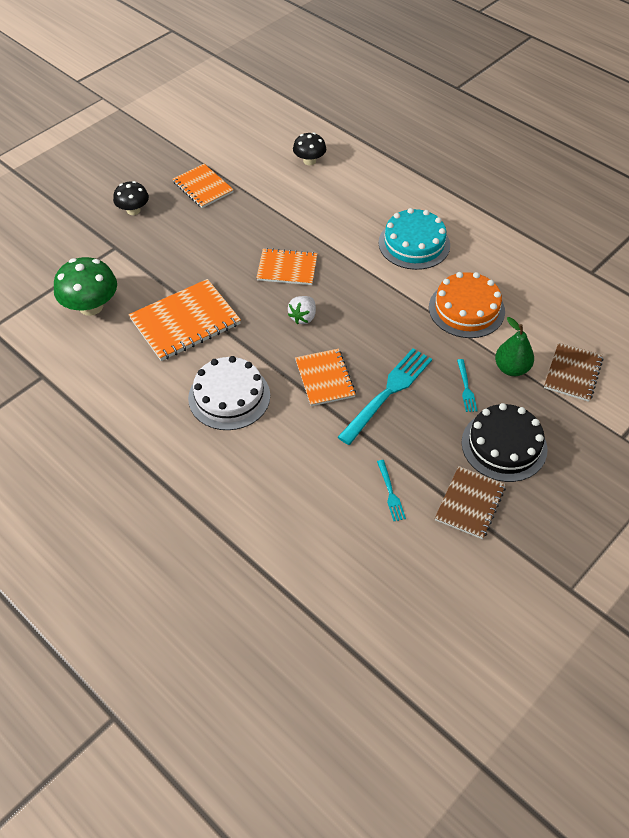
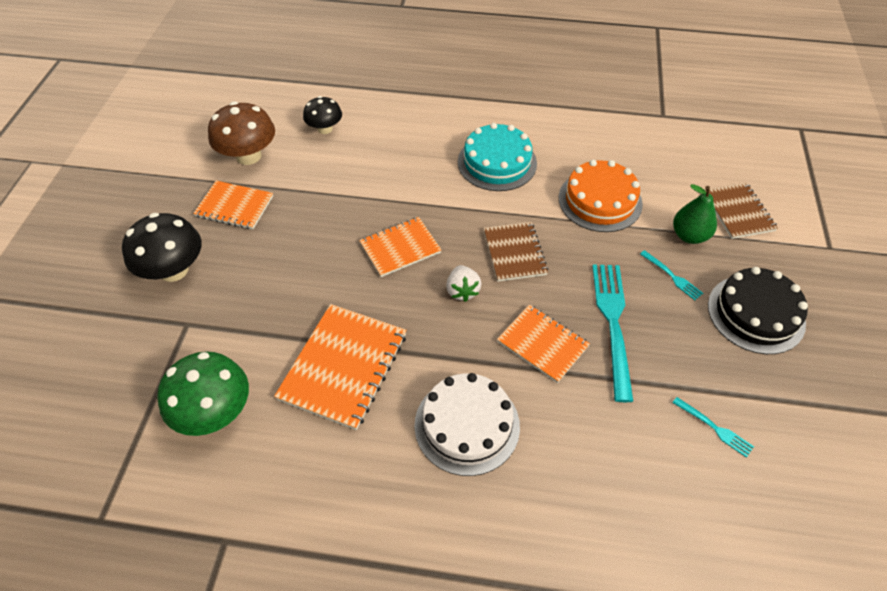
camera: 35 degrees left, 0 degrees up
black mushroom [113,181,149,215] -> black mushroom [122,213,202,282], size x1.61
brown notebook [435,466,506,539] -> brown notebook moved to [484,222,548,282]
none -> brown mushroom [208,102,275,165]

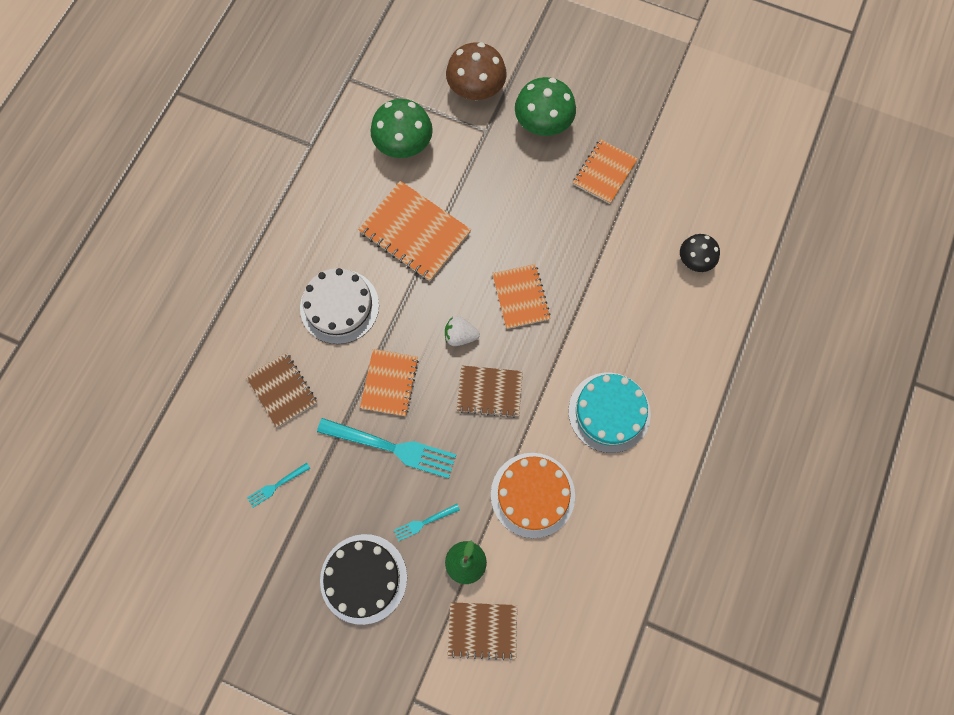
camera: 105 degrees right, 20 degrees up
black mushroom [122,213,202,282] -> green mushroom [515,77,576,136]
brown mushroom [208,102,275,165] -> brown mushroom moved to [446,42,507,100]
orange notebook [497,304,590,383] -> orange notebook turned 45 degrees counterclockwise [360,349,419,416]
none -> brown notebook [246,352,317,428]

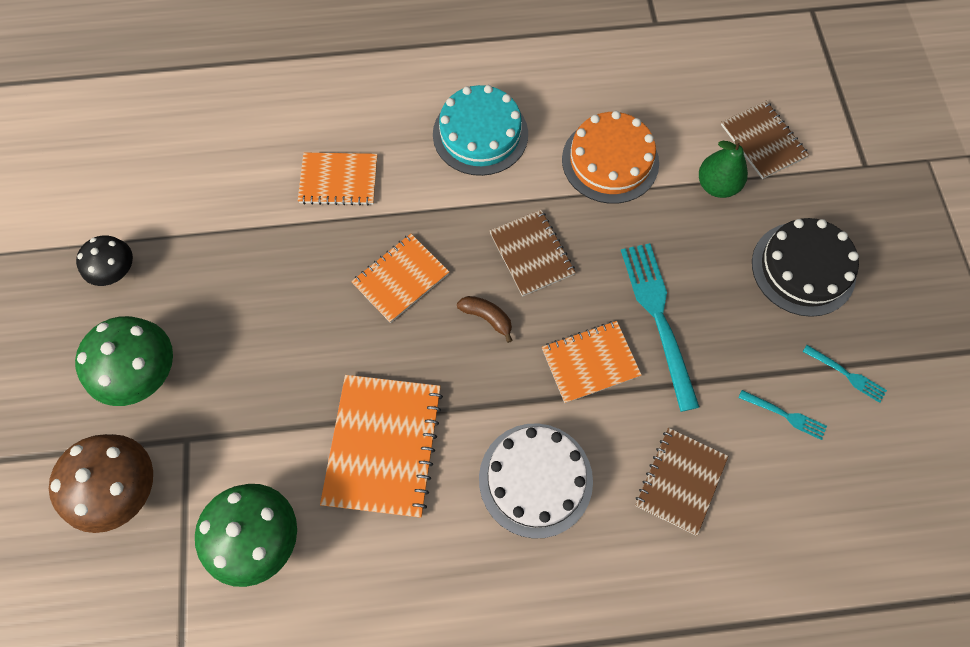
camera: 120 degrees left, 5 degrees down
turquoise fork [394,504,460,541] -> turquoise fork moved to [803,345,887,403]
white strawberry [445,316,480,346] -> brown banana [457,296,513,343]
orange notebook [573,139,638,204] -> orange notebook moved to [298,153,378,206]
black mushroom [680,234,720,272] -> black mushroom moved to [76,235,133,286]

